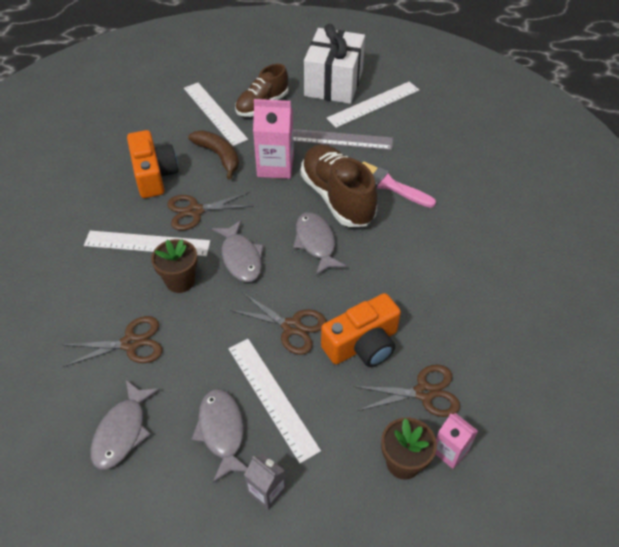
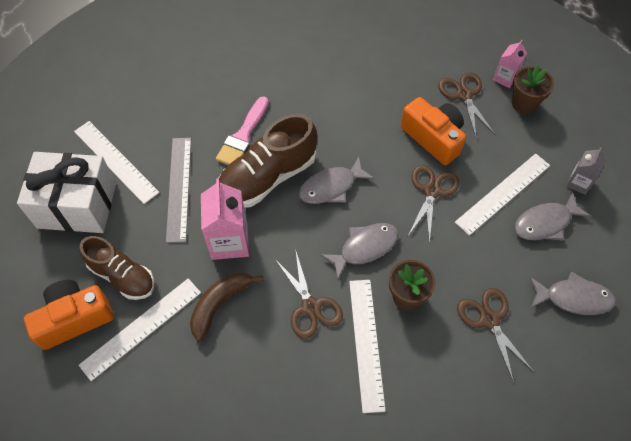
camera: 100 degrees left, 10 degrees up
orange camera [127,130,178,198] -> orange camera moved to [24,280,114,350]

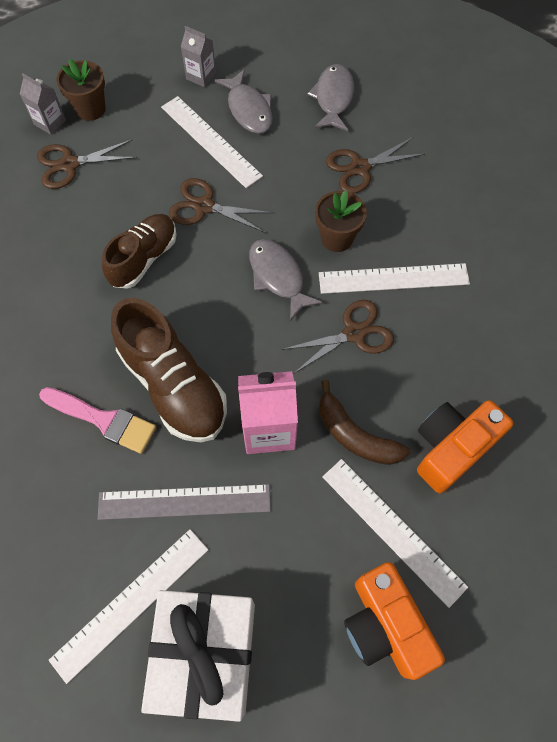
camera: 90 degrees left, 5 degrees up
brown shoe [80,236,154,300] -> brown shoe moved to [102,214,177,289]
grey fish [298,157,375,204] -> none
orange camera [401,97,466,165] -> orange camera moved to [417,400,513,493]
pink carton [493,40,527,88] -> grey carton [20,73,66,135]

